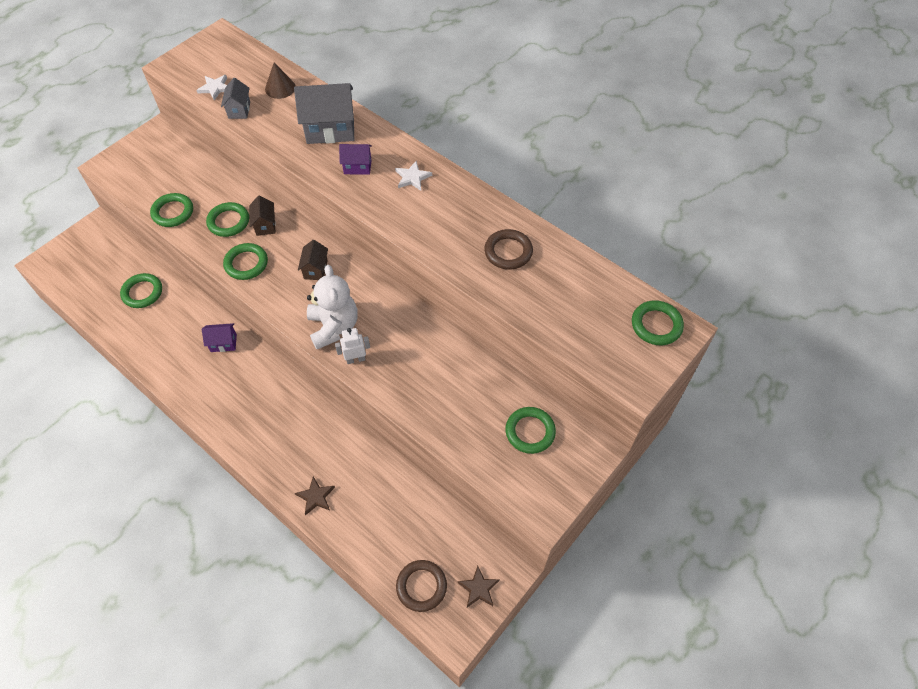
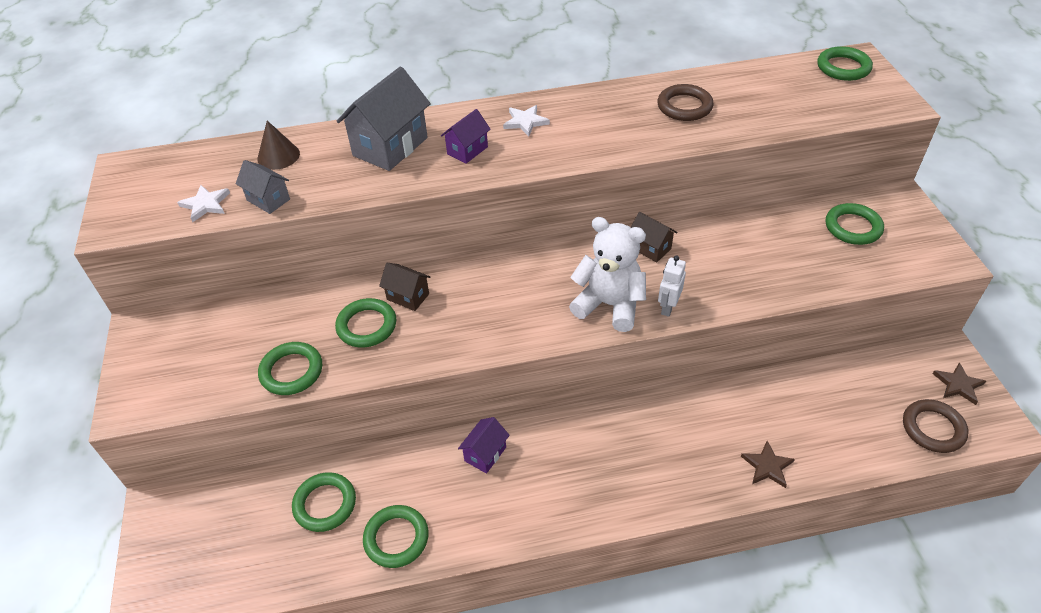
camera: 50 degrees left, 10 degrees down
green ring [223,243,268,280] -> green ring moved to [363,505,429,568]
brown house [298,240,328,280] -> brown house moved to [631,212,678,263]

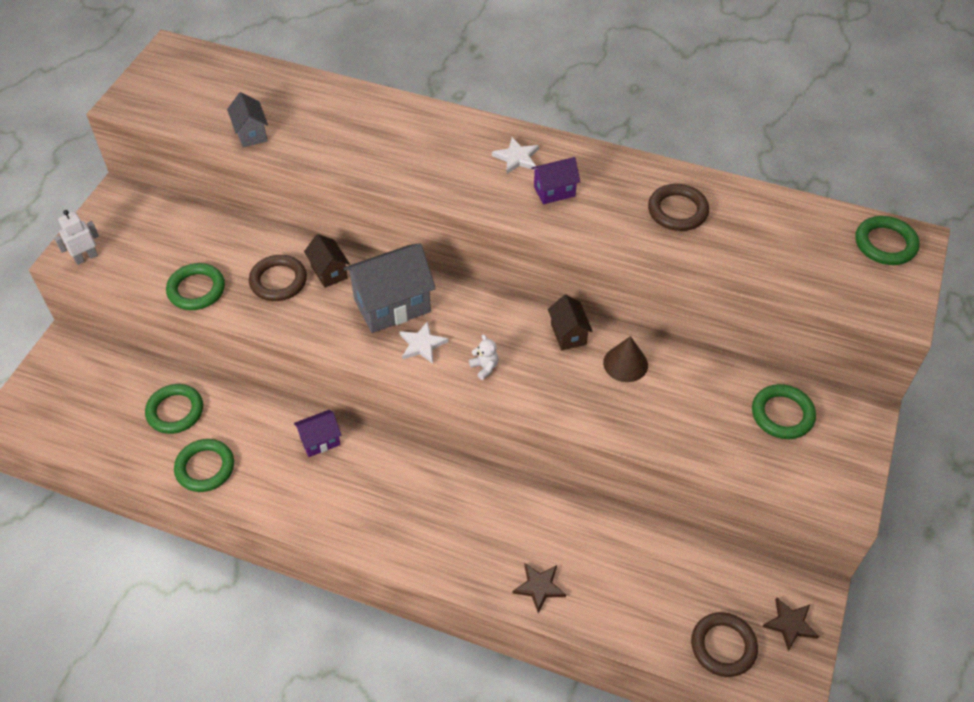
camera: 30 degrees right, 5 degrees up
white star [177,185,230,222] -> white star moved to [399,321,449,364]
brown cone [257,121,300,170] -> brown cone moved to [603,336,648,382]
green ring [335,298,397,348] -> brown ring [249,255,307,301]
grey house [336,66,431,171] -> grey house moved to [344,244,436,333]
purple house [441,109,491,164] -> purple house moved to [531,157,580,204]
white teddy bear [569,217,646,332] -> white teddy bear [469,334,499,380], size x0.40
white robot [658,255,686,317] -> white robot moved to [54,210,99,265]

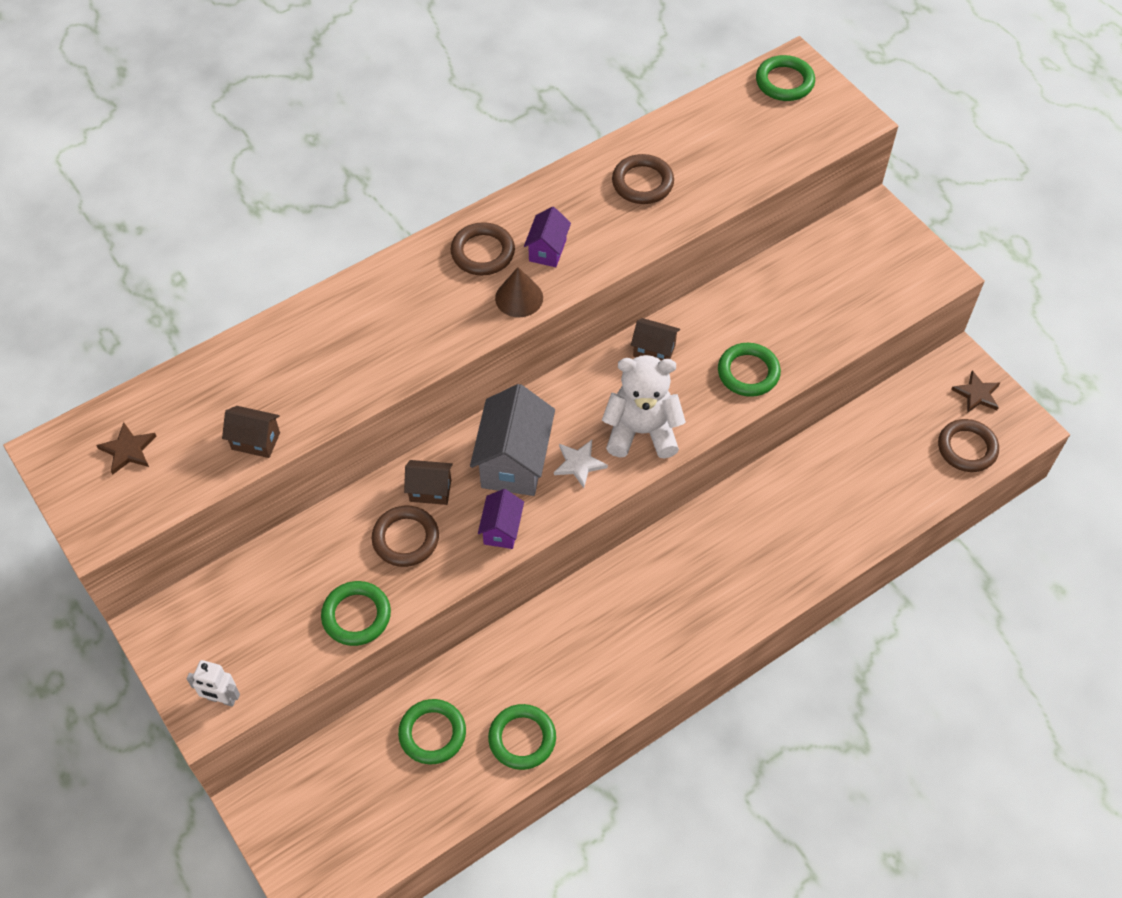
camera: 55 degrees left, 5 degrees up
white robot [54,210,99,265] -> white robot turned 75 degrees counterclockwise [187,660,240,707]
grey house [227,92,268,147] -> brown house [222,406,280,458]
purple house [294,410,341,457] -> purple house moved to [478,489,524,549]
white teddy bear [469,334,499,380] -> white teddy bear [602,355,686,459], size x2.49
white star [492,137,539,175] -> brown ring [451,222,515,275]
brown star [513,563,566,613] -> brown star moved to [96,422,156,475]
brown cone [603,336,648,382] -> brown cone moved to [495,267,543,317]
green ring [752,384,816,439] -> green ring moved to [718,343,781,397]

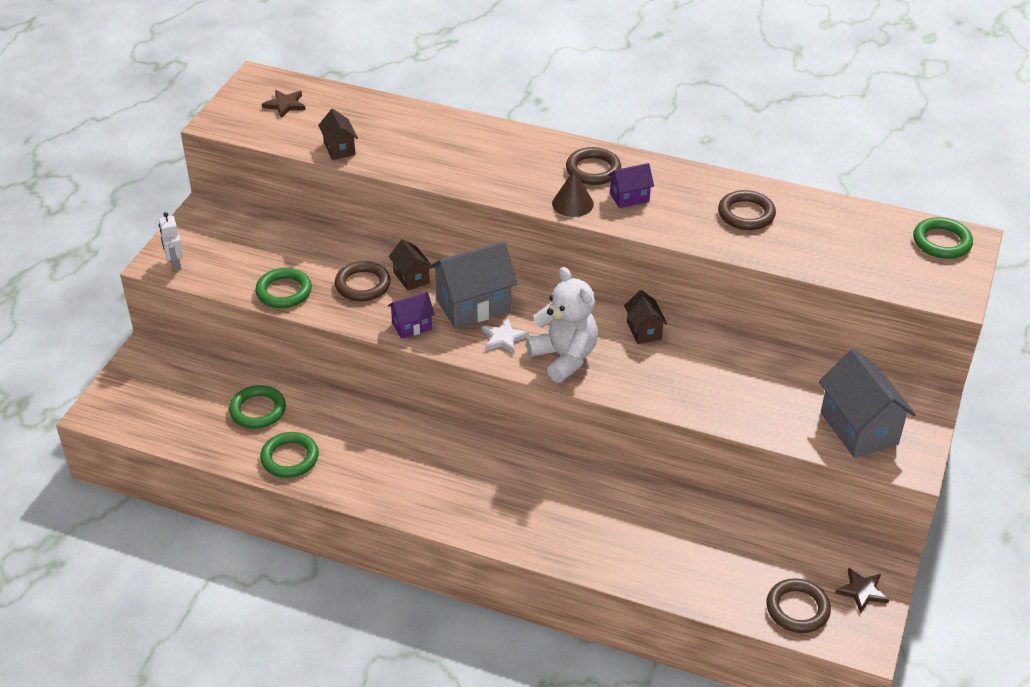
camera: 55 degrees right, 15 degrees down
green ring [718,343,781,397] -> none
none -> grey house [818,349,916,458]

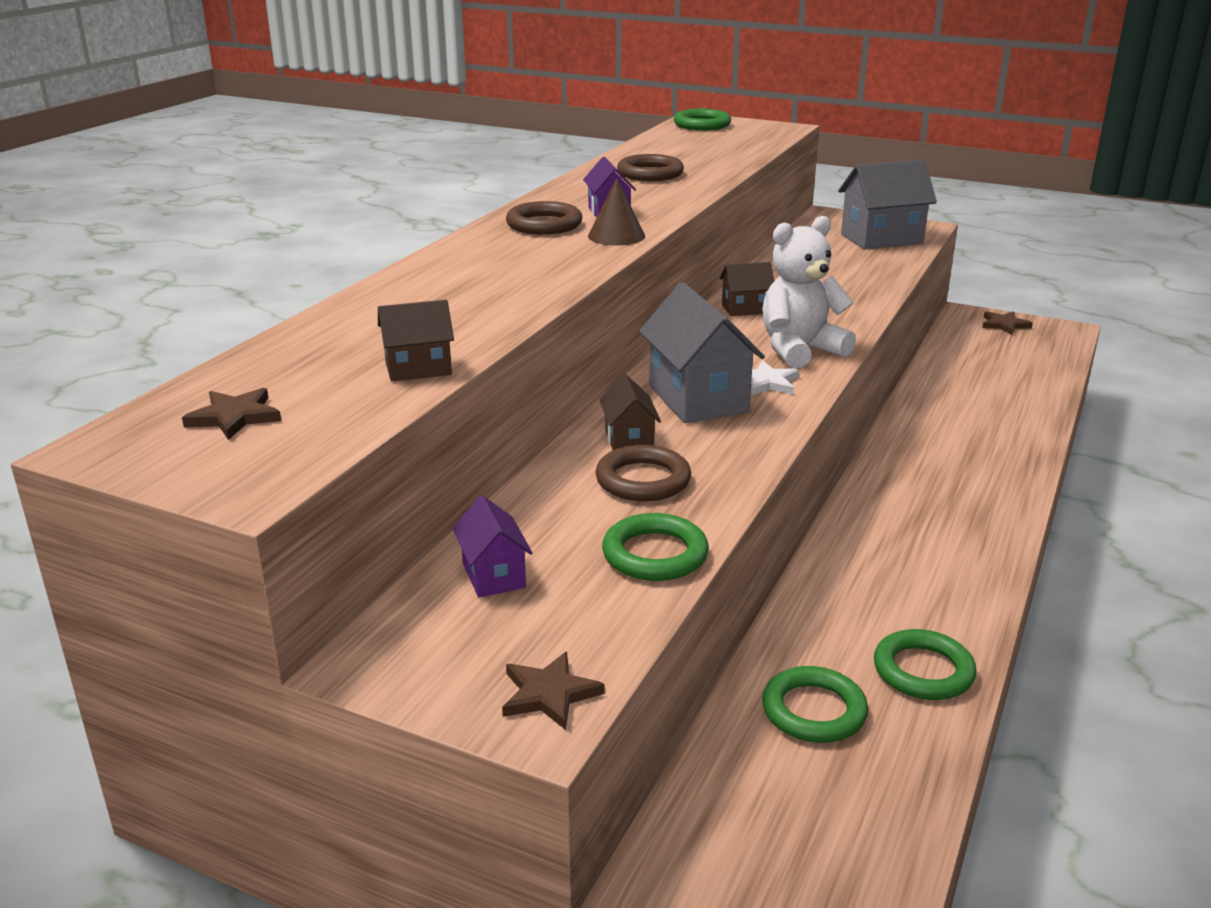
camera: 85 degrees left, 15 degrees down
white robot [159,212,183,271] -> brown star [502,652,605,730]
purple house [388,292,435,339] -> purple house moved to [453,495,532,597]
brown house [389,239,431,291] -> brown house turned 75 degrees counterclockwise [599,374,661,450]
brown ring [766,578,831,633] -> none

